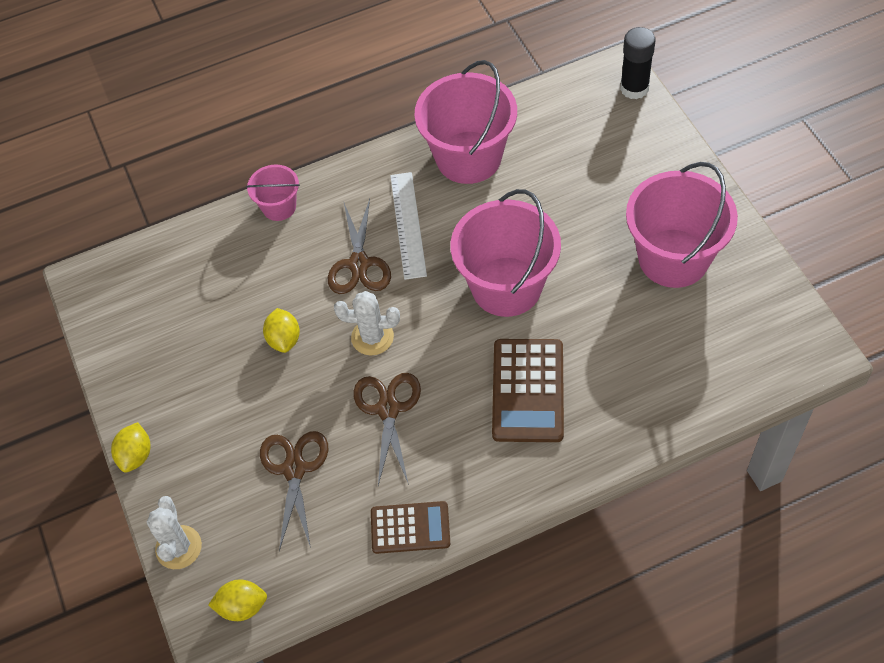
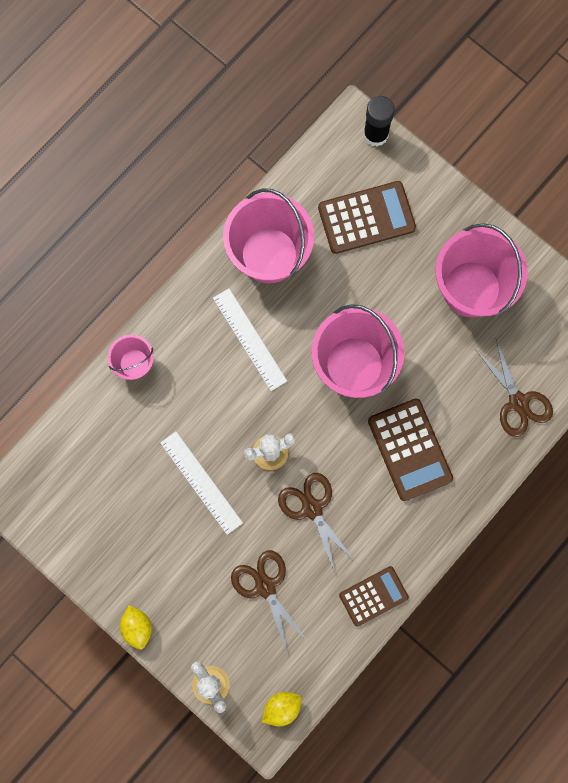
camera: 30 degrees left, 20 degrees up
yellow lemon [263,308,300,353] -> white ruler [160,432,243,535]
brown scissors [328,199,391,294] -> brown scissors moved to [475,339,553,437]
none -> brown calculator [318,181,416,254]

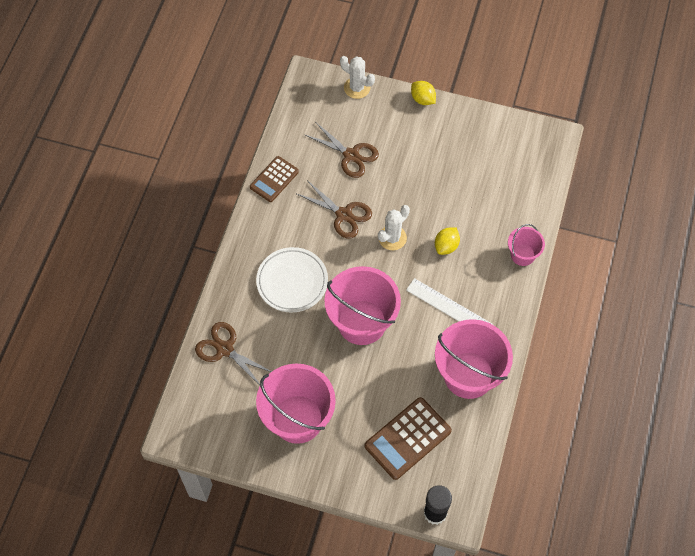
camera: 155 degrees right, 15 degrees down
white ruler [160,432,243,535] -> none
yellow lemon [262,692,302,726] -> yellow lemon moved to [435,227,460,255]
brown calculator [368,398,453,501] -> white plate [256,247,328,312]

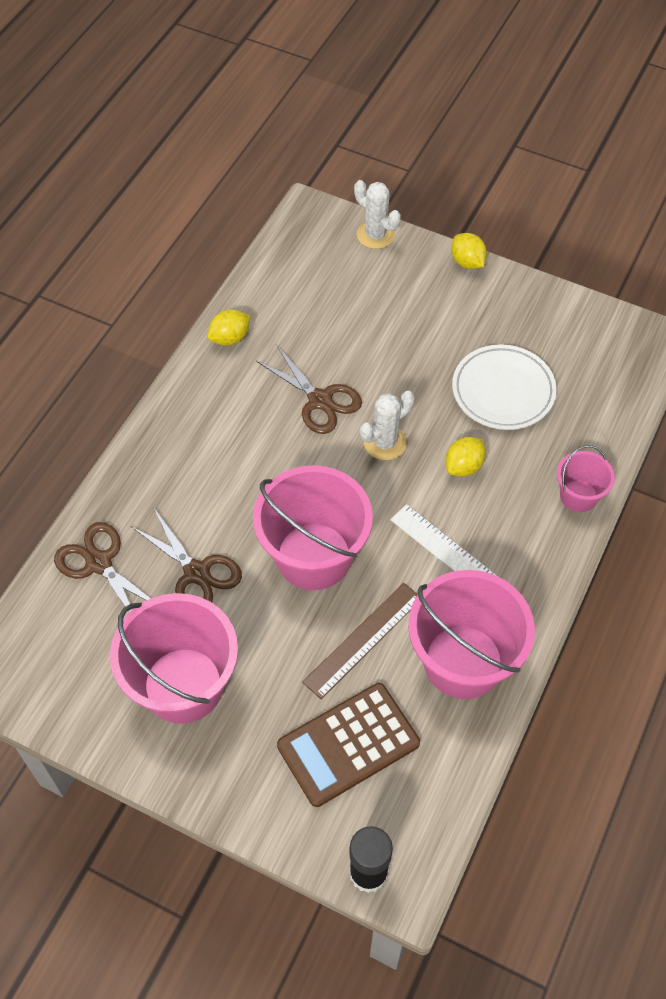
camera: 10 degrees right, 5 degrees down
brown calculator [250,156,299,202] -> yellow lemon [208,310,251,346]
white plate [256,247,328,312] -> white plate moved to [452,345,557,430]
brown scissors [304,123,379,178] -> brown scissors moved to [131,507,242,602]
none -> brown ruler [302,583,418,699]

